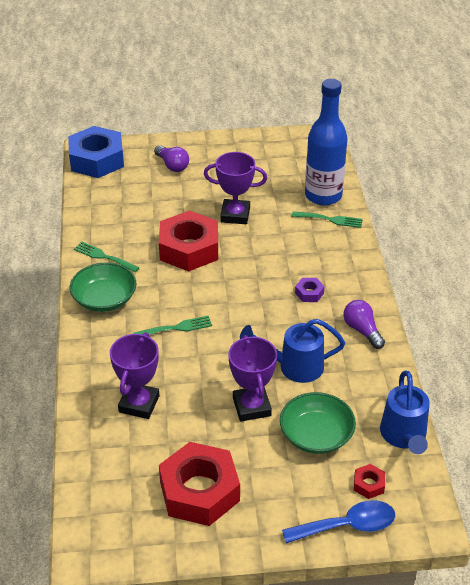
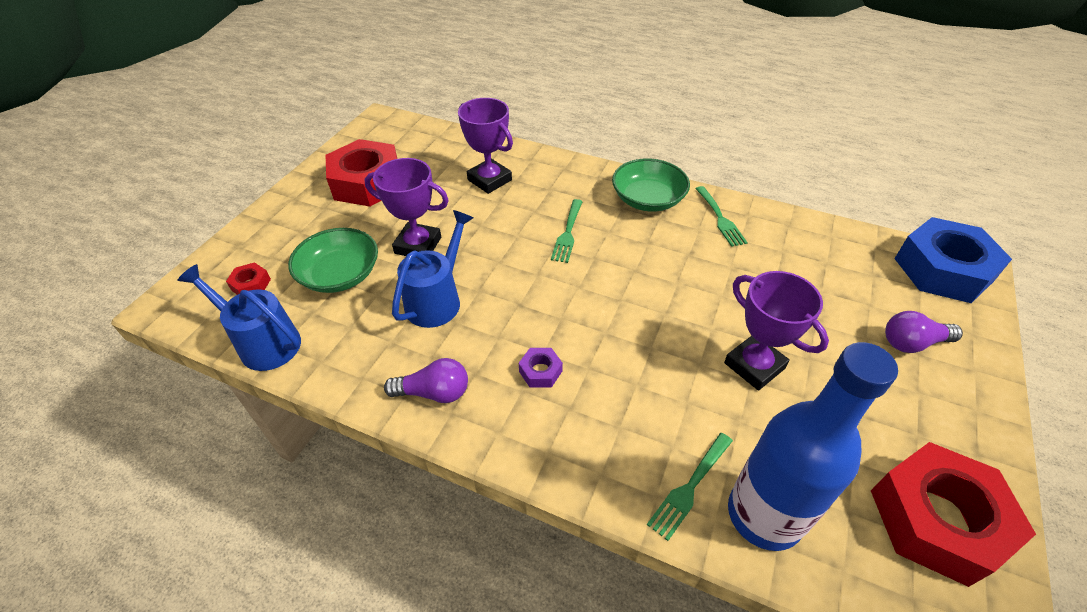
camera: 120 degrees right, 5 degrees up
green fork [74,242,140,272] -> green fork turned 105 degrees clockwise [695,186,748,247]
red nut [159,210,218,271] -> red nut moved to [871,442,1036,587]
purple trophy [204,152,267,224] -> purple trophy turned 75 degrees counterclockwise [724,271,829,391]
blue spoon [282,500,395,543] -> none

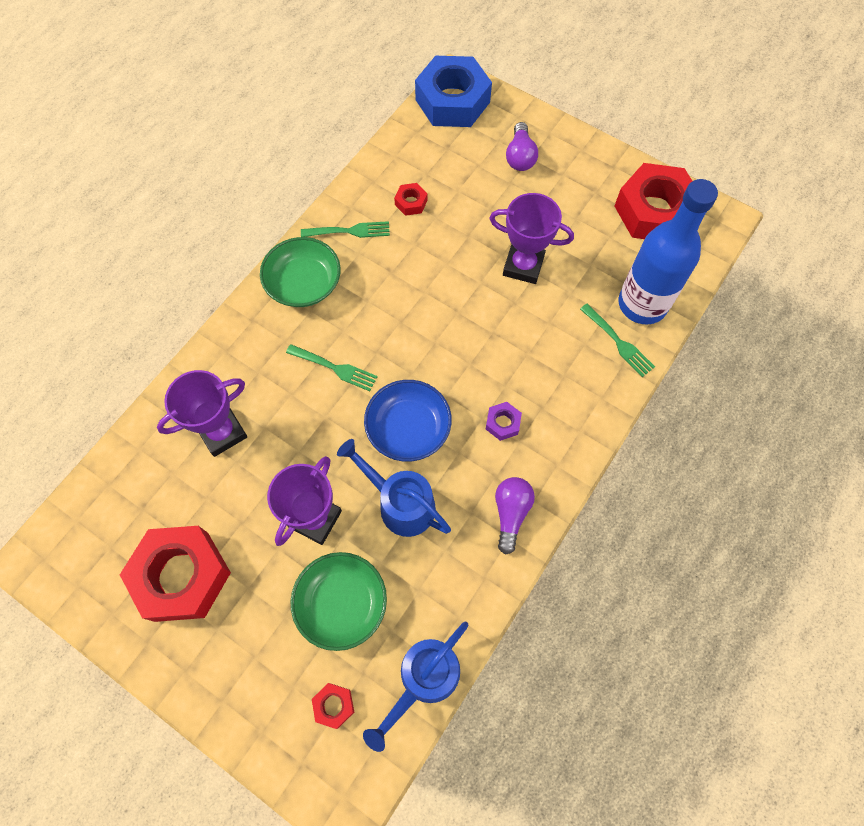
camera: 80 degrees left, 20 degrees up
purple trophy [724,271,829,391] -> purple trophy turned 45 degrees clockwise [489,193,574,284]
none -> blue bowl [364,380,452,462]
none -> red nut [394,183,428,216]

